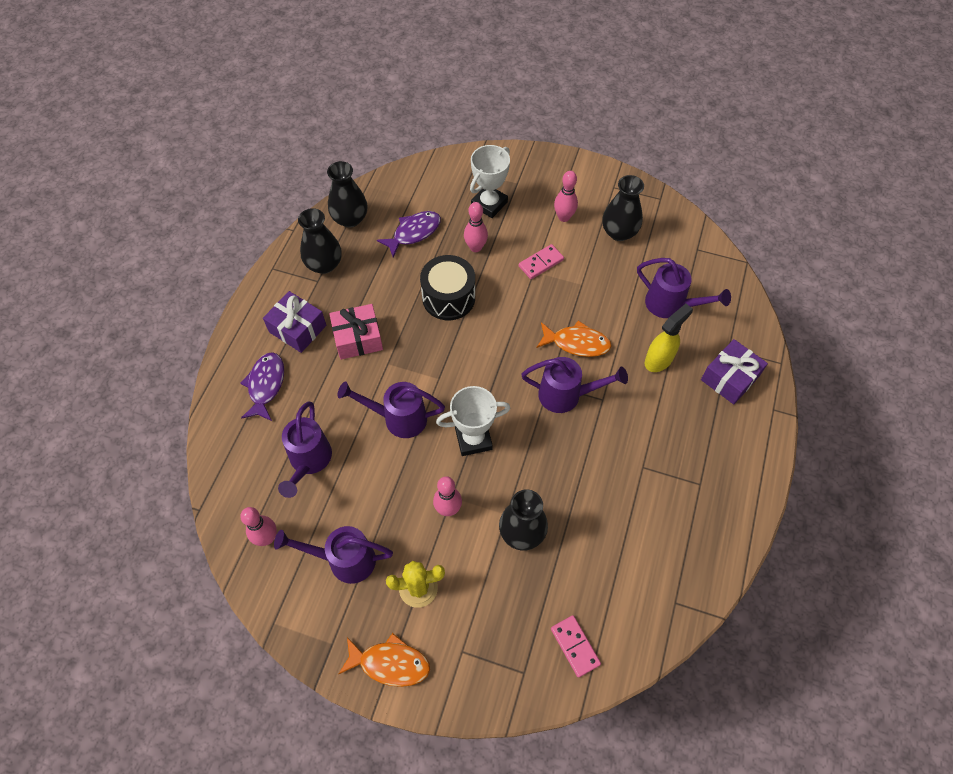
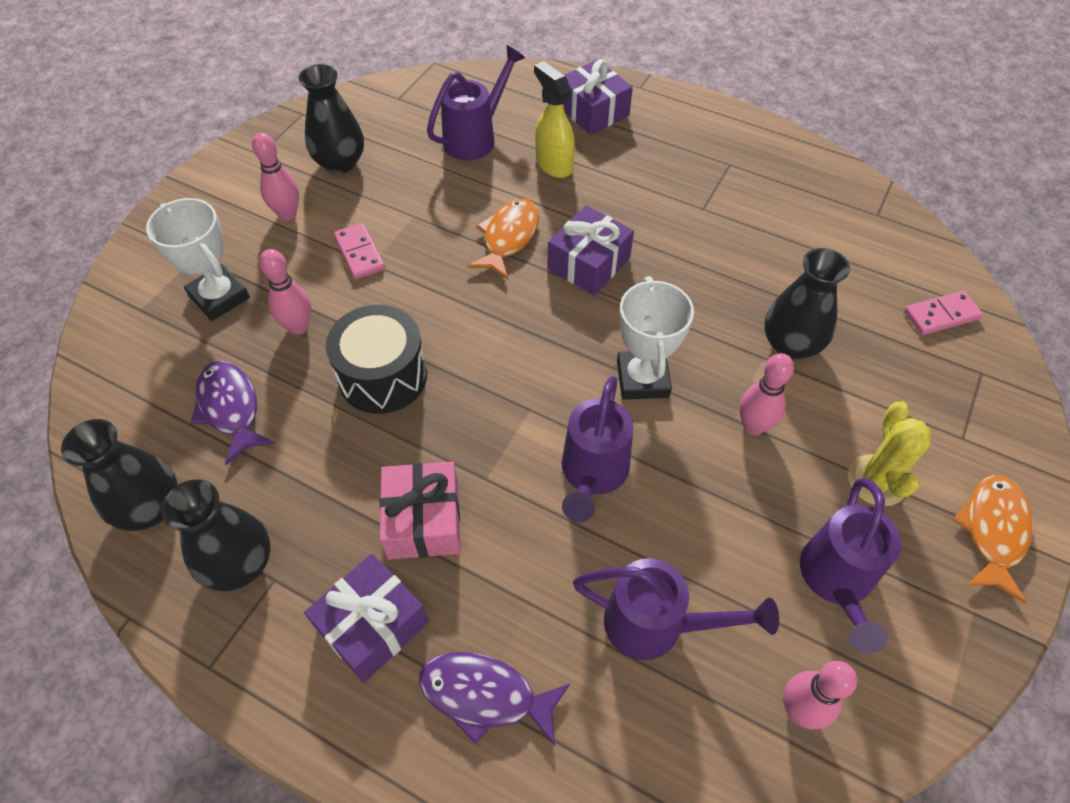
camera: 80 degrees left, 5 degrees down
purple watering can [521,357,628,413] -> purple gift [547,205,634,295]

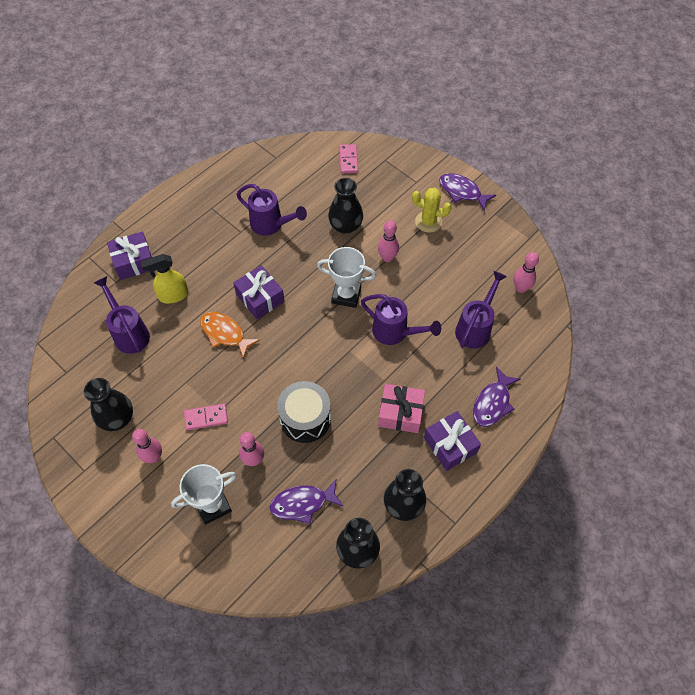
camera: 75 degrees left, 5 degrees up
purple watering can [800,478,901,654] -> purple watering can moved to [236,184,307,236]
orange fish [952,475,1033,603] -> purple fish [439,173,496,211]

